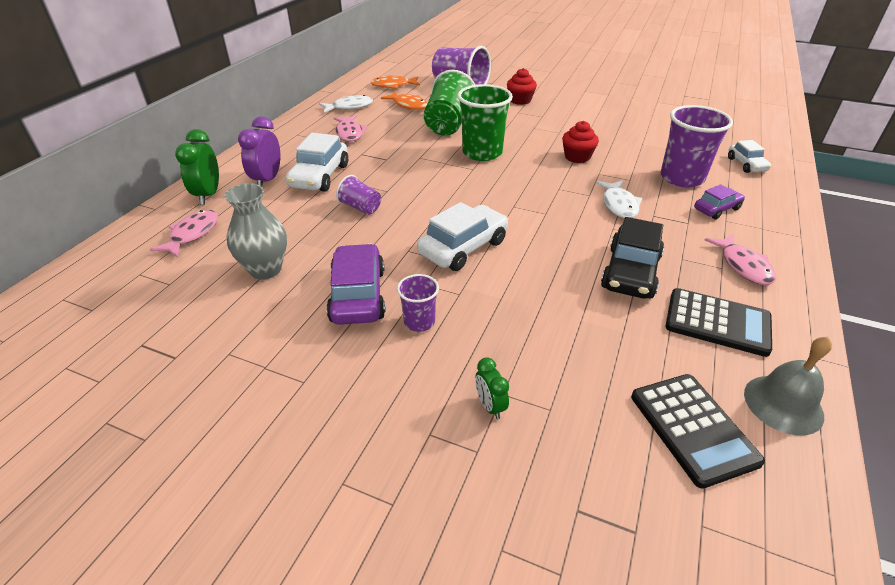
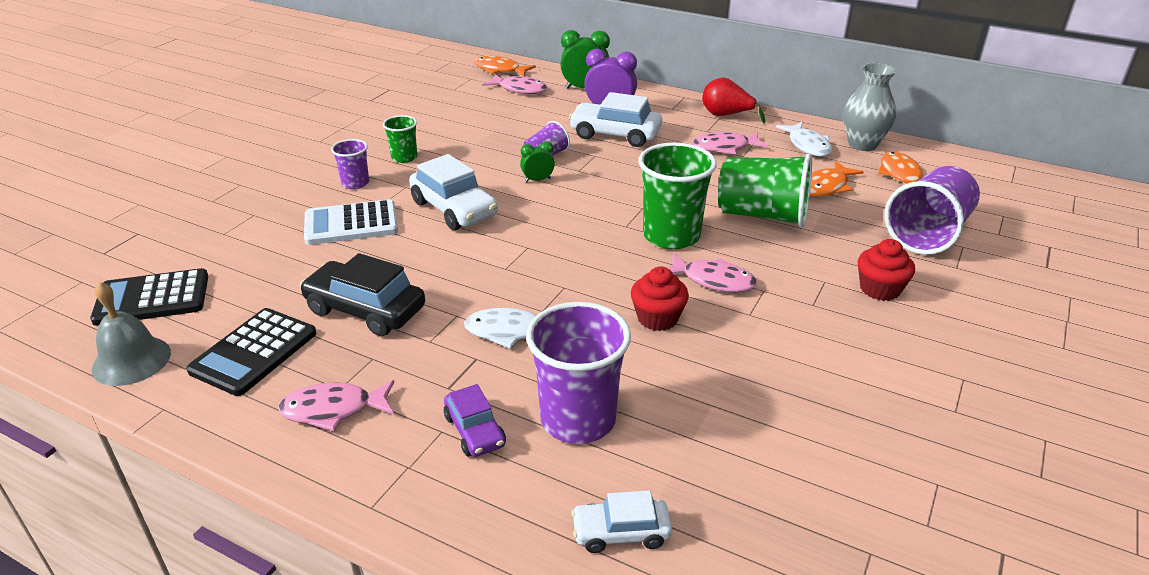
camera: 95 degrees right, 5 degrees down
grey vase [224,183,287,280] -> grey vase moved to [843,63,896,151]
purple car [326,244,385,325] -> green cup [383,115,417,163]
green clock [475,357,509,419] -> green clock moved to [520,141,555,183]
none -> white calculator [304,199,398,245]
none -> orange fish [474,56,536,76]
none -> pink fish [668,253,757,292]
none -> red pear [702,77,766,124]

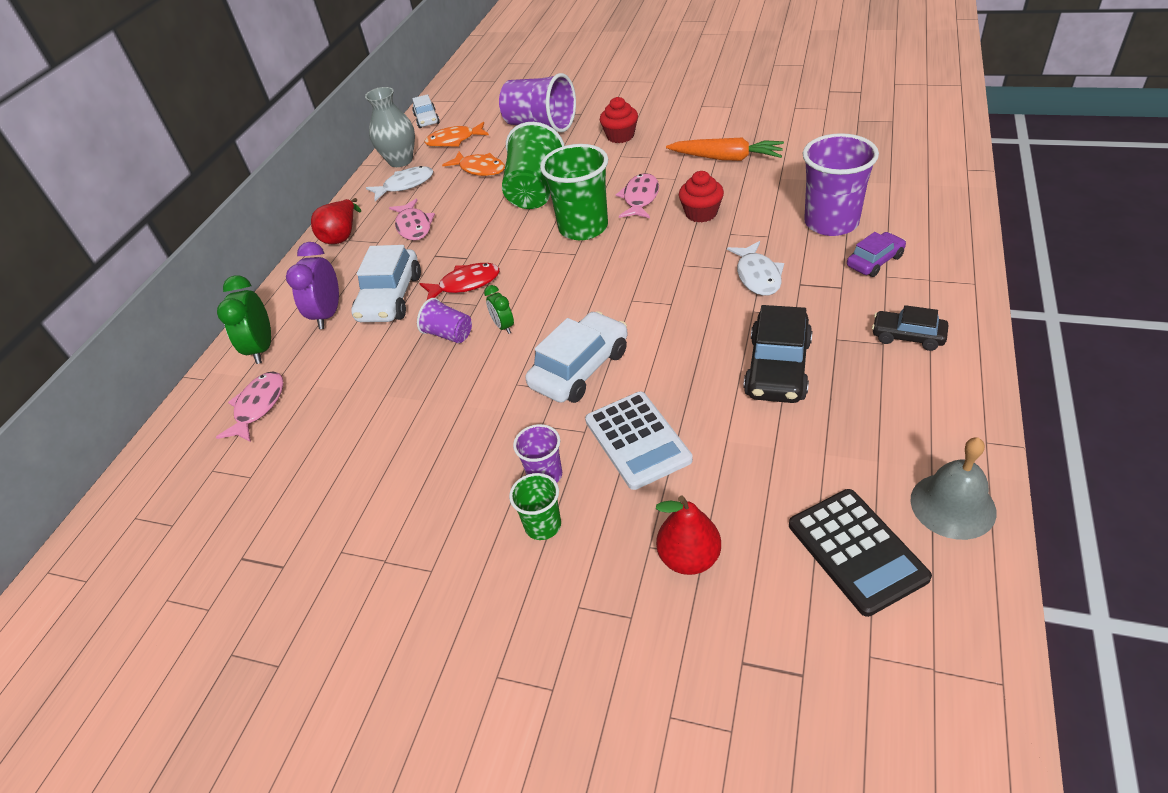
camera: 95 degrees left, 10 degrees up
black calculator [186,308,316,396] -> none
pink fish [278,380,394,431] -> black car [872,305,949,351]
green cup [383,115,417,163] -> green cup moved to [509,473,561,540]
orange fish [474,56,536,76] -> none
white car [571,491,672,553] -> white car moved to [412,94,440,128]
none -> red fish [419,263,500,300]
none -> red pear [656,496,721,575]
none -> orange carrot [666,138,784,161]

